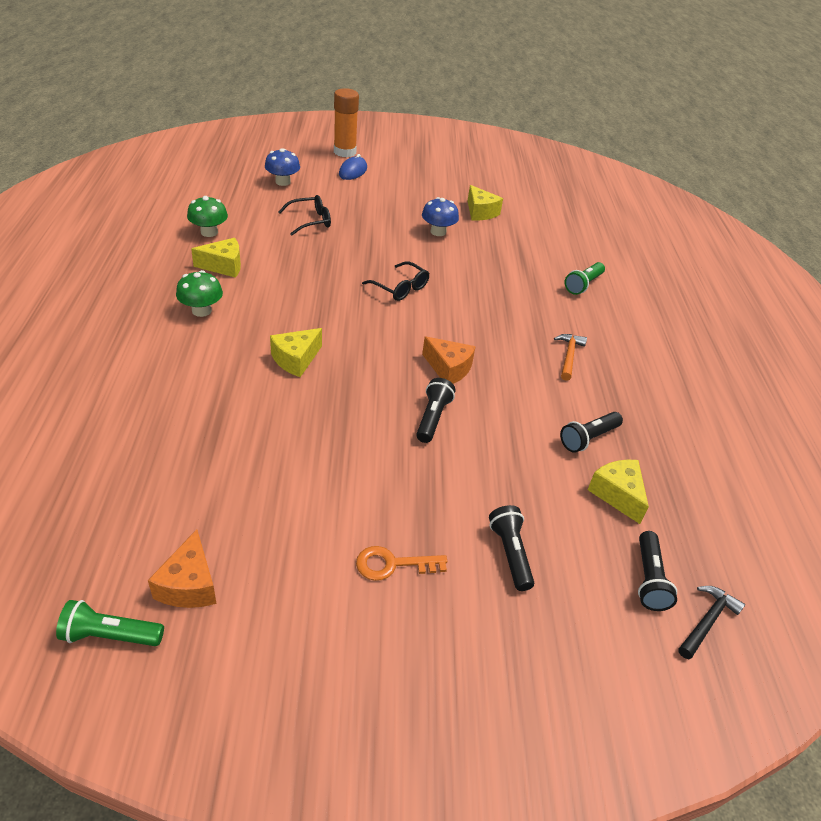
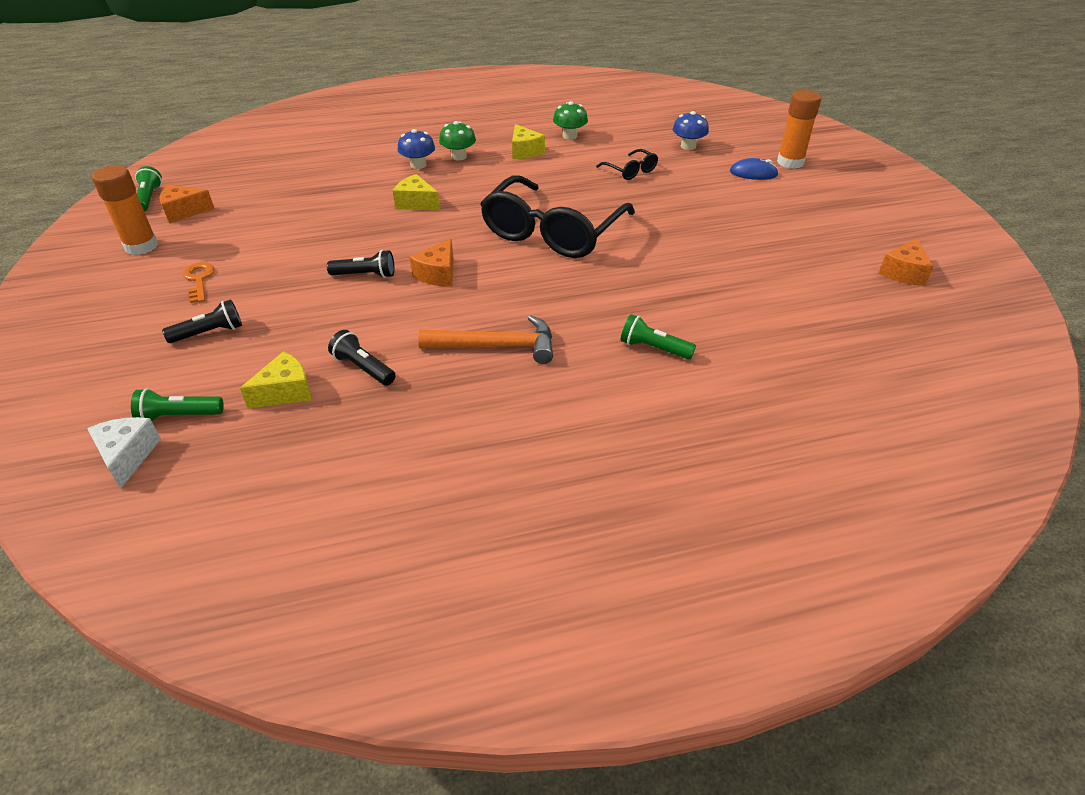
camera: 80 degrees right, 0 degrees up
black glasses [362,261,430,301] -> black glasses [480,175,635,258], size x2.31
blue mushroom [422,197,459,236] -> blue mushroom moved to [397,129,435,169]
yellow cheese [468,185,503,221] -> none
orange hammer [554,334,587,381] -> orange hammer [418,315,553,364], size x1.71
black flashlight [638,531,677,611] -> green flashlight [131,388,224,421]
black hammer [678,586,745,659] -> white cheese [87,417,161,488]
none -> orange glue stick [92,165,158,255]
none -> orange cheese [878,238,934,286]

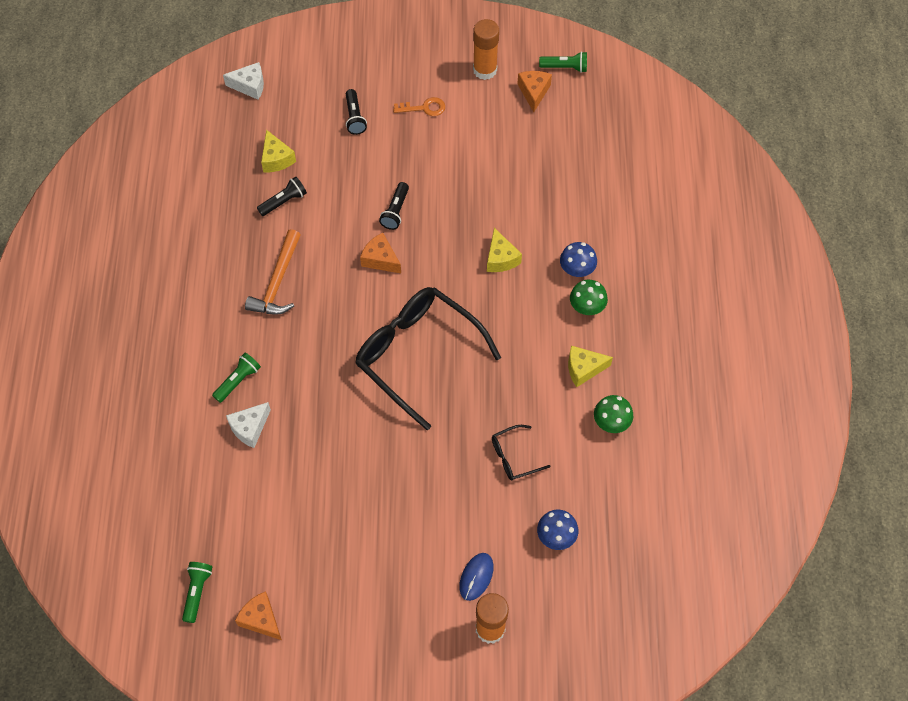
camera: 105 degrees right, 20 degrees up
green flashlight [131,388,224,421] -> green flashlight moved to [182,562,212,623]
yellow cheese [393,174,440,210] -> yellow cheese turned 120 degrees clockwise [487,228,522,272]
none -> white cheese [226,402,271,448]

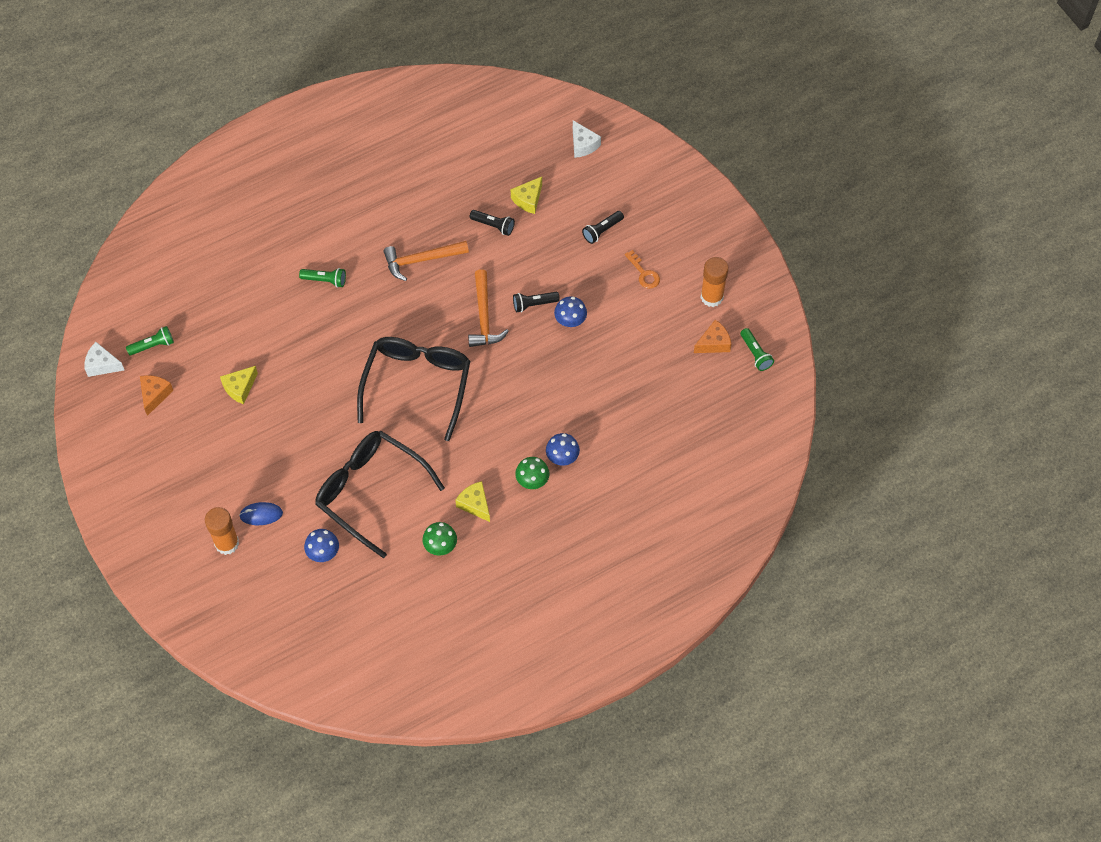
camera: 60 degrees right, 0 degrees up
white cheese [226,402,271,448] -> white cheese moved to [84,342,124,377]
orange cheese [360,233,401,273] -> orange hammer [468,269,509,347]
yellow cheese [487,228,522,272] -> yellow cheese moved to [220,366,258,404]
black glasses [492,425,550,481] -> black glasses [315,431,445,558], size x2.31
none -> blue mushroom [554,296,587,327]

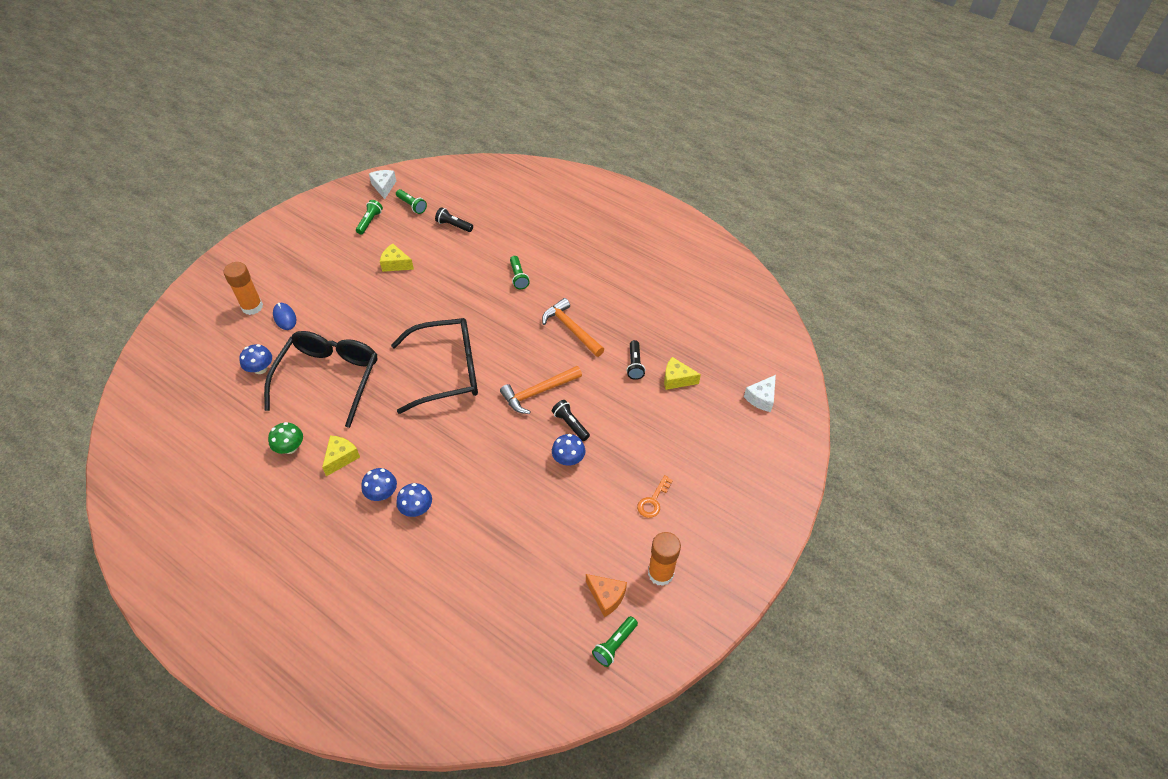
camera: 65 degrees right, 10 degrees down
orange cheese [140,375,173,416] -> green flashlight [356,200,383,235]
green mushroom [515,457,550,489] -> blue mushroom [361,468,397,501]
black flashlight [582,211,624,244] -> black flashlight moved to [435,207,473,232]

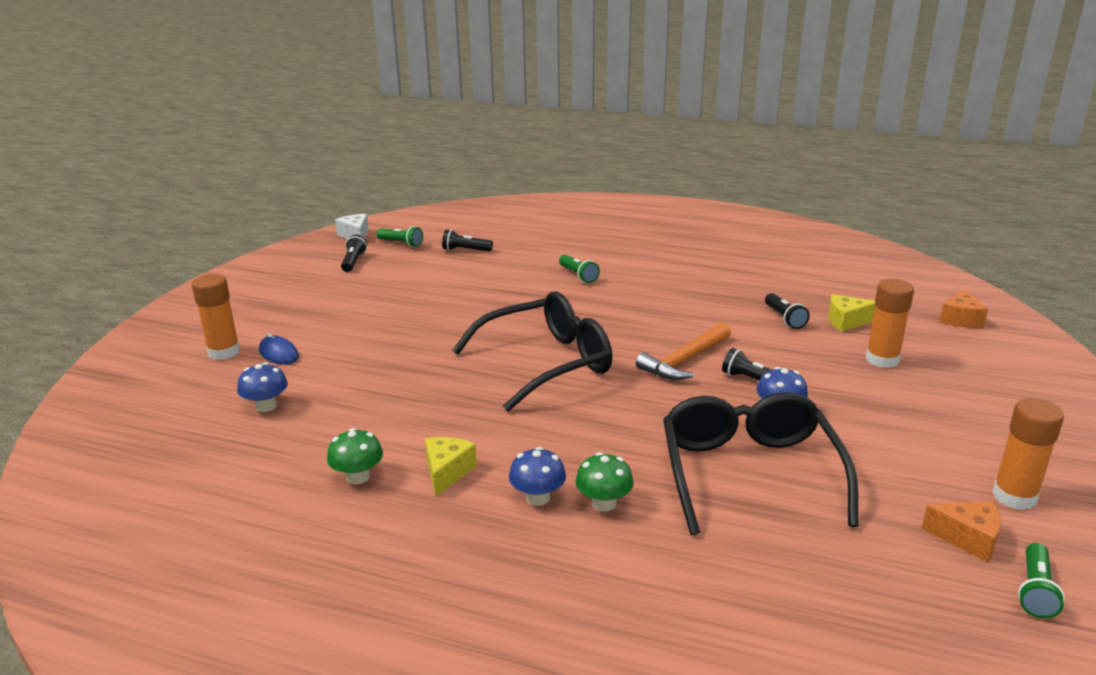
camera: 15 degrees left, 25 degrees down
black glasses [264,331,377,428] -> black glasses moved to [663,392,858,535]
green flashlight [356,200,383,235] -> black flashlight [341,235,367,272]
yellow cheese [380,244,414,272] -> none
blue mushroom [396,483,432,517] -> green mushroom [575,452,634,511]
orange hammer [542,298,604,357] -> none
orange key [637,475,673,518] -> none
white cheese [744,375,776,412] -> orange cheese [939,289,988,328]
none -> orange glue stick [865,279,914,368]

